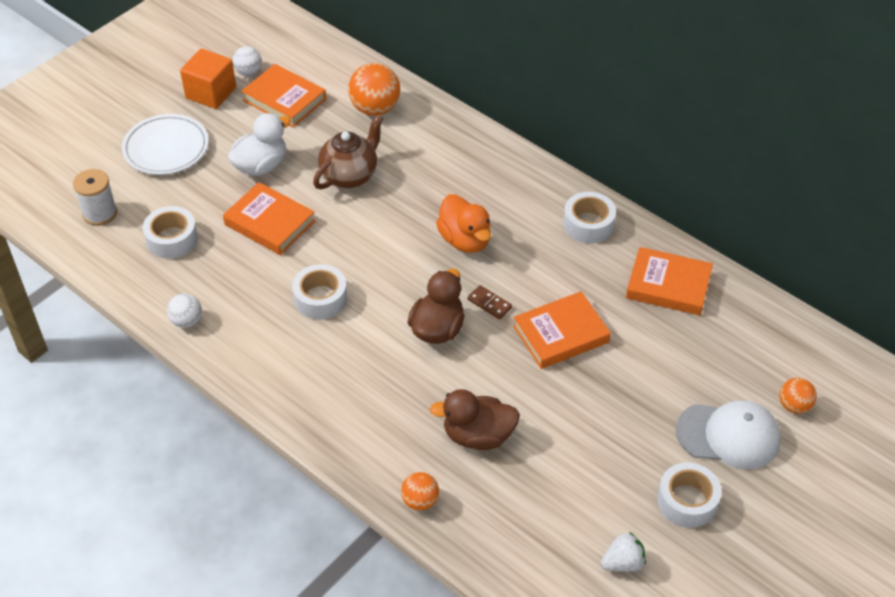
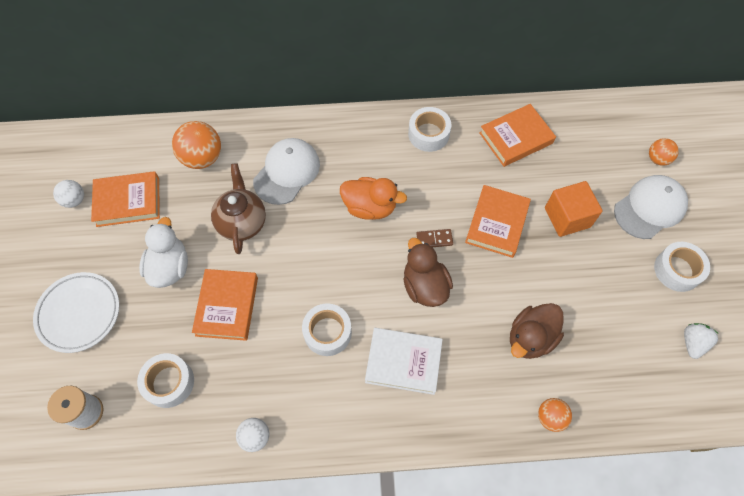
camera: 45 degrees left, 15 degrees up
orange cube [180,49,236,109] -> orange cube moved to [545,181,602,237]
orange book [223,182,315,255] -> orange book turned 75 degrees counterclockwise [192,269,258,341]
none -> white cap [253,138,320,205]
none -> white book [365,328,443,395]

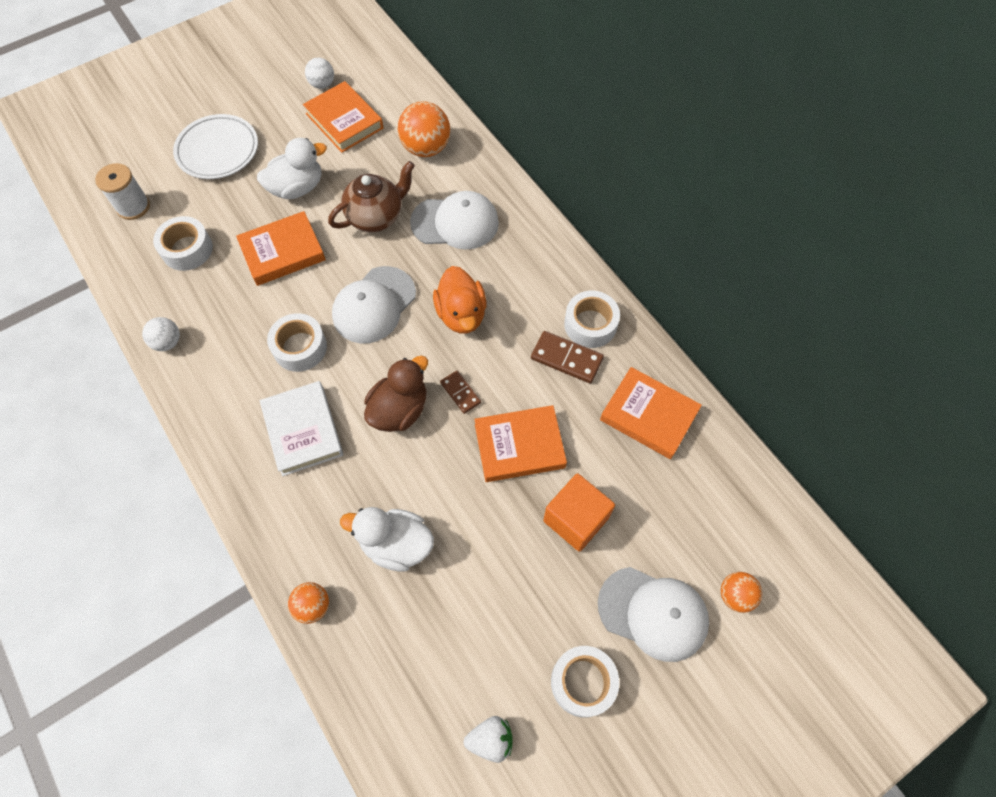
camera: 60 degrees right, 0 degrees up
brown duck [510,303,564,359] -> white duck [340,507,434,571]
none -> white cap [332,266,416,343]
none -> brown domino [531,331,604,384]

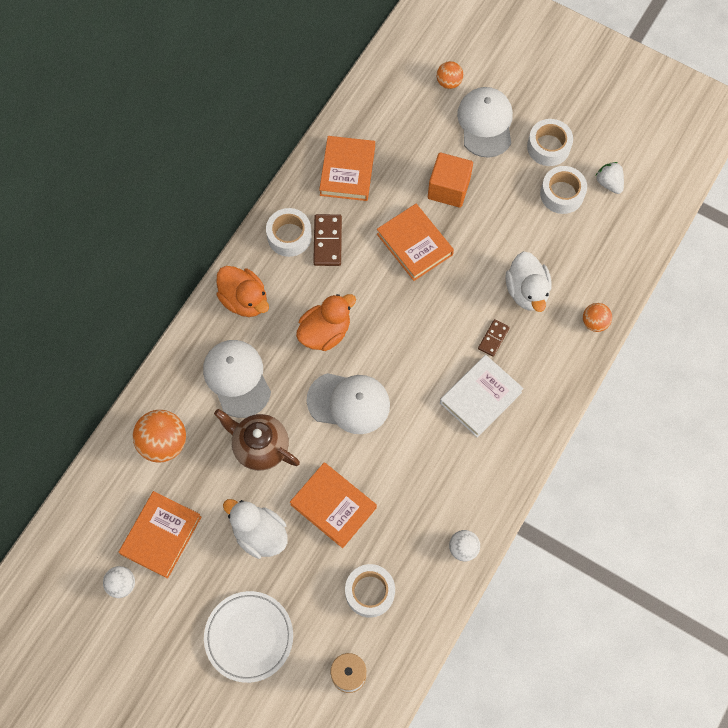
camera: 115 degrees left, 5 degrees up
white tape [267,313,327,372] -> white tape moved to [540,166,587,214]
brown duck [364,355,428,432] -> none
brown domino [440,371,481,414] -> brown domino moved to [478,319,510,357]
none -> orange duck [216,266,269,317]

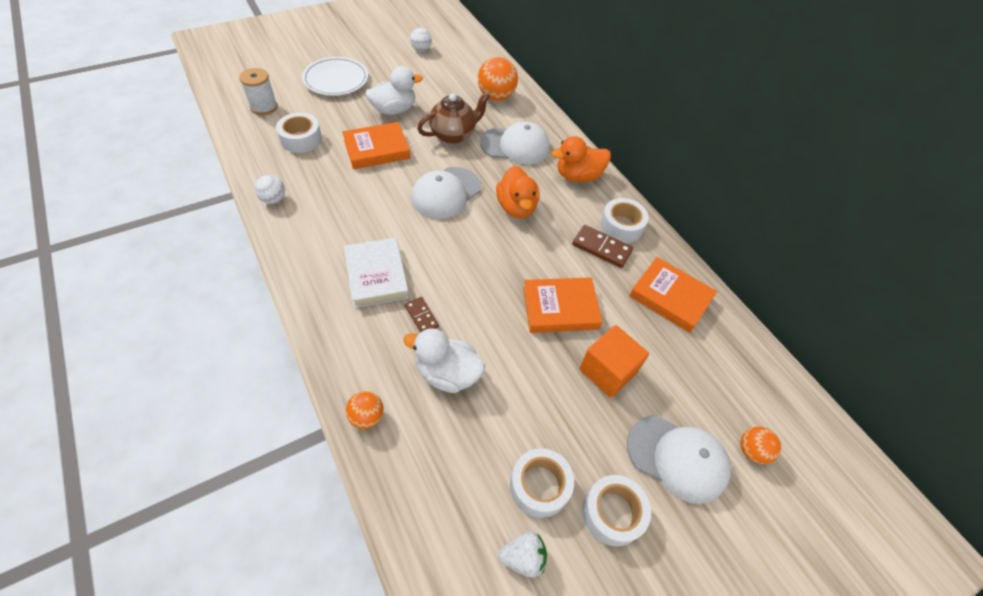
camera: 115 degrees right, 15 degrees down
orange book [119,491,201,579] -> none

